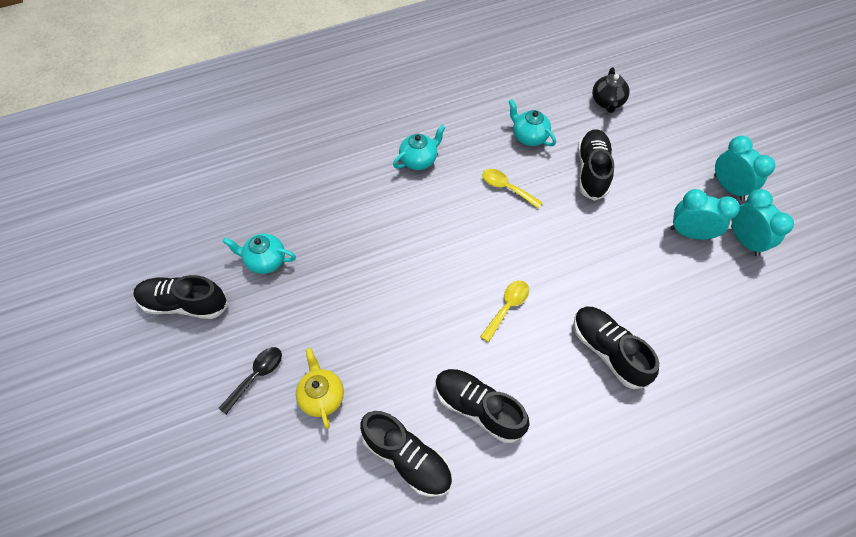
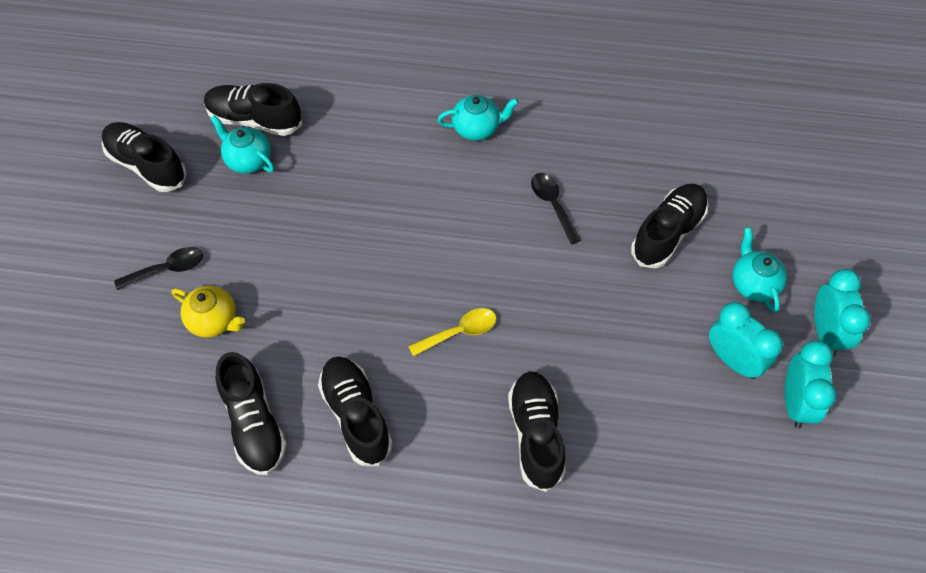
camera: 30 degrees right, 0 degrees up
yellow teapot [296,348,344,429] -> yellow teapot turned 105 degrees clockwise [172,285,245,338]
yellow spoon [482,169,543,208] -> black spoon [531,173,581,244]
turquoise teapot [508,99,556,146] -> turquoise teapot moved to [732,227,787,313]
black teapot [592,67,630,113] -> none
none -> black shoe [204,83,302,136]

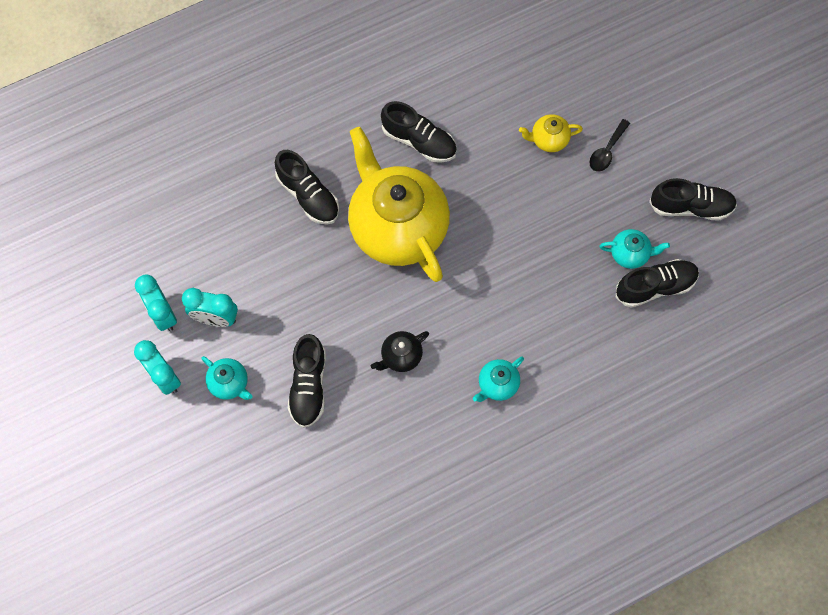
camera: 145 degrees right, 10 degrees up
black shoe [216,352,287,475] -> none
yellow spoon [408,308,496,357] -> yellow teapot [348,127,450,282]
black spoon [531,173,581,244] -> black teapot [371,331,429,372]

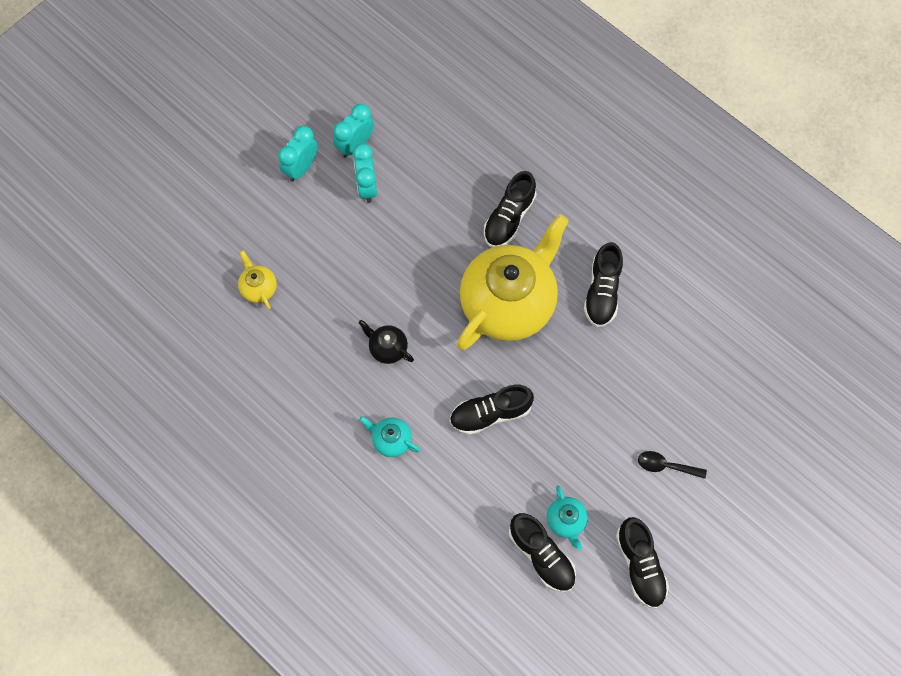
camera: 70 degrees right, 0 degrees up
turquoise teapot [201,356,253,400] -> none
black shoe [288,334,326,428] -> black shoe moved to [449,385,534,435]
yellow teapot [519,114,583,152] -> yellow teapot moved to [238,250,277,310]

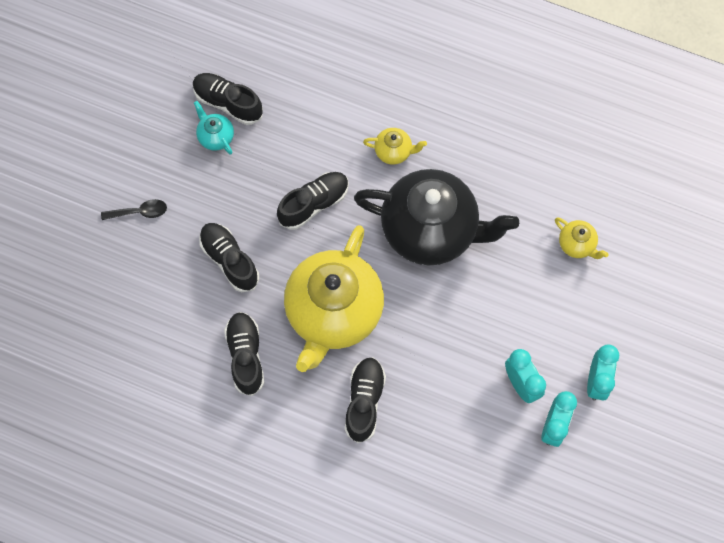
camera: 160 degrees right, 0 degrees up
black teapot [359,320,414,364] -> black teapot [354,169,519,265], size x2.50
turquoise teapot [359,416,420,457] -> yellow teapot [363,128,427,165]
black shoe [616,517,669,608] -> black shoe moved to [199,223,259,292]

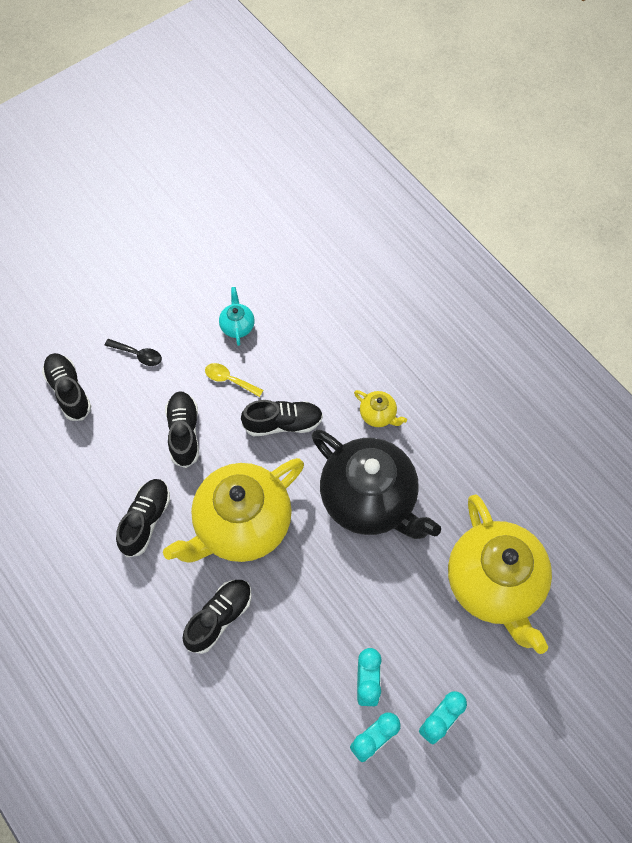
camera: 30 degrees right, 5 degrees down
black shoe [193,73,263,125] -> black shoe moved to [42,353,91,421]
yellow teapot [555,217,609,259] -> yellow teapot [448,494,552,654], size x2.50
none -> yellow spoon [205,363,263,397]

